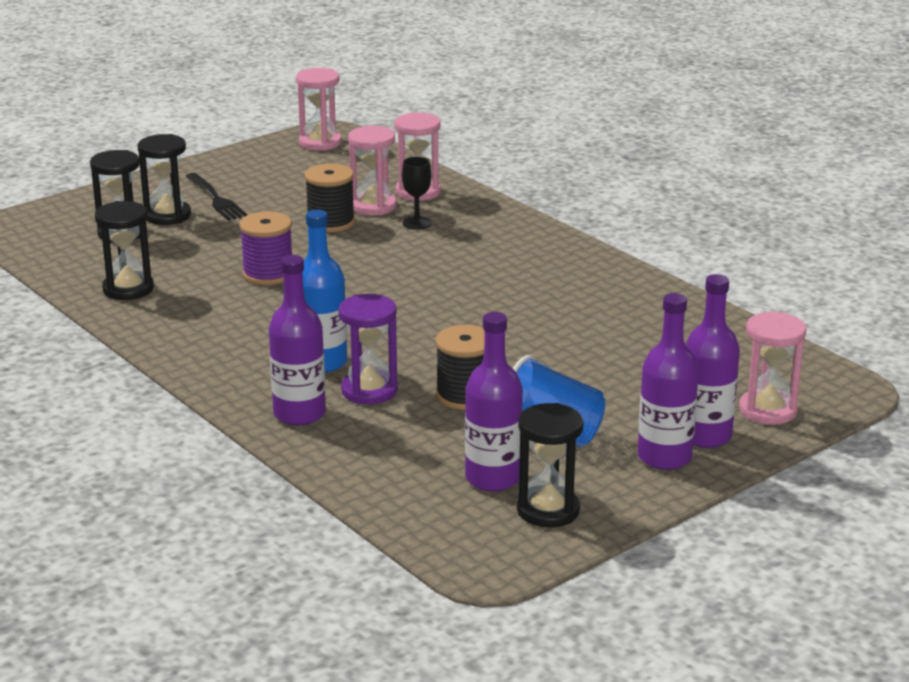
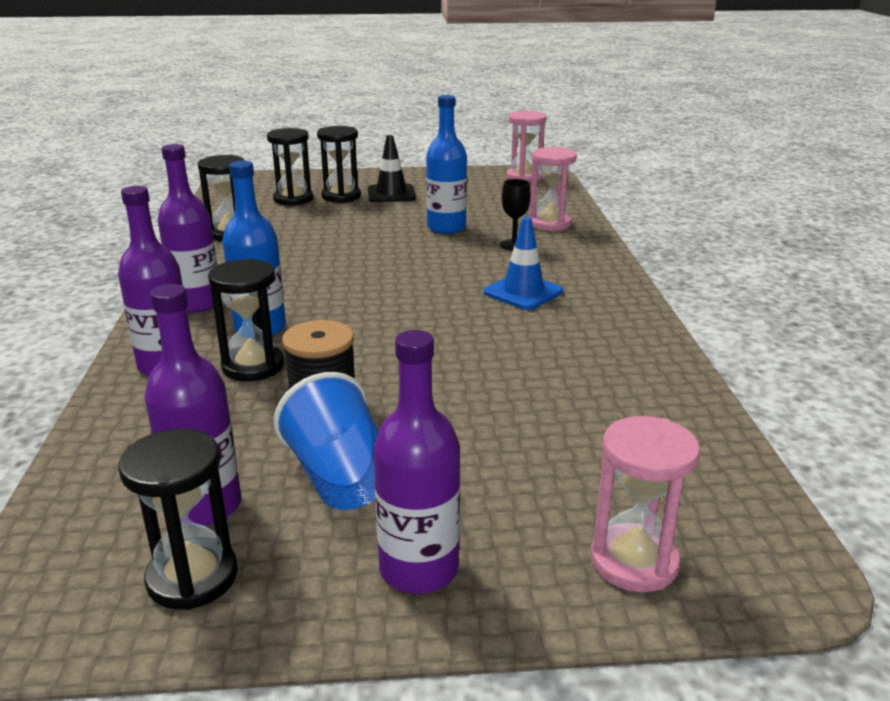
camera: 35 degrees right, 0 degrees up
black fork [186,173,247,220] -> black traffic cone [368,135,416,202]
purple spool [239,211,292,285] -> none
black spool [305,163,355,232] -> blue bottle [426,95,467,234]
purple hourglass [338,294,398,404] -> black hourglass [208,259,284,381]
pink hourglass [348,126,396,215] -> none
purple bottle [685,274,740,448] -> purple bottle moved to [157,144,217,313]
none -> blue traffic cone [484,217,563,310]

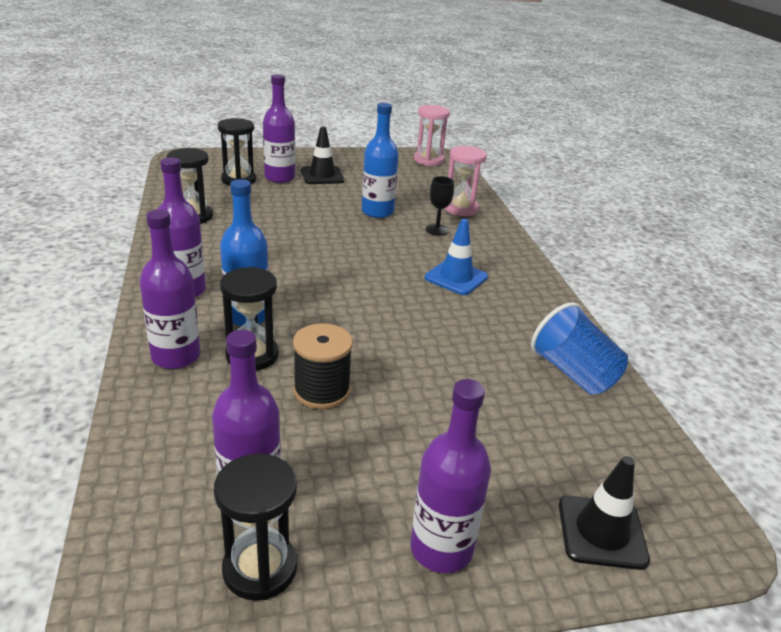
camera: 10 degrees left, 5 degrees up
blue cup [274,372,379,510] -> blue cup moved to [531,302,628,395]
black hourglass [317,126,361,203] -> purple bottle [263,74,295,183]
pink hourglass [591,416,700,592] -> black traffic cone [559,456,650,570]

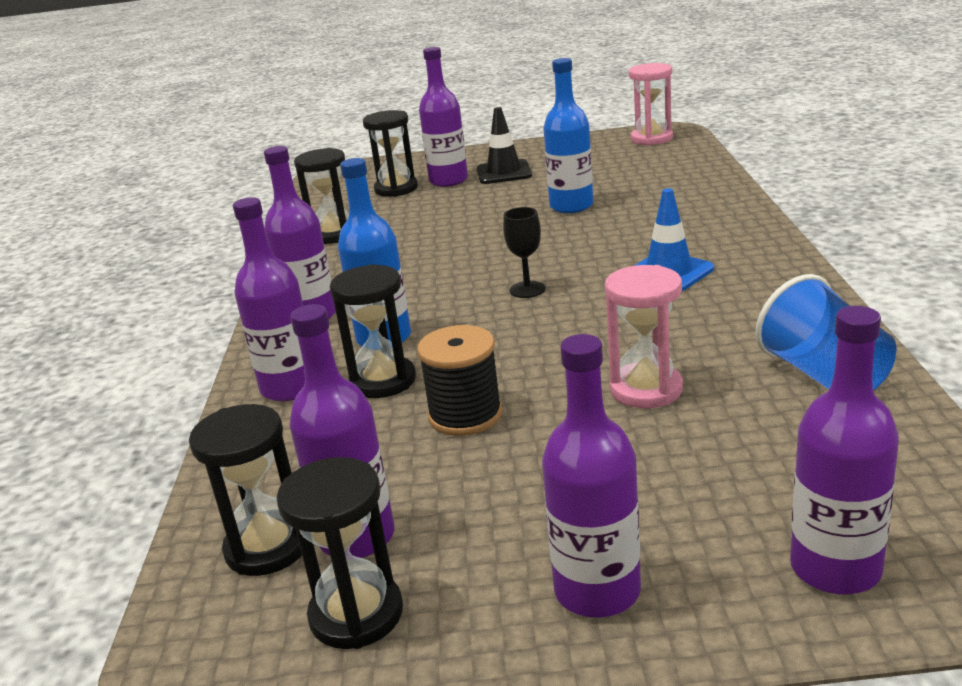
camera: 15 degrees right, 5 degrees down
black goblet [426,176,454,236] -> black goblet moved to [503,207,546,298]
pink hourglass [444,146,487,216] -> pink hourglass moved to [605,265,683,408]
black traffic cone [559,456,650,570] -> purple bottle [790,306,899,595]
none -> black hourglass [189,404,302,576]

